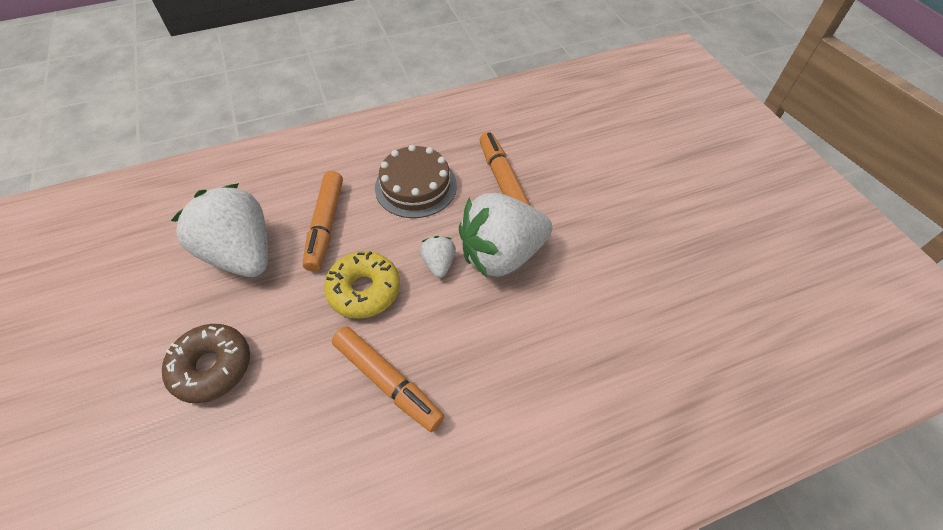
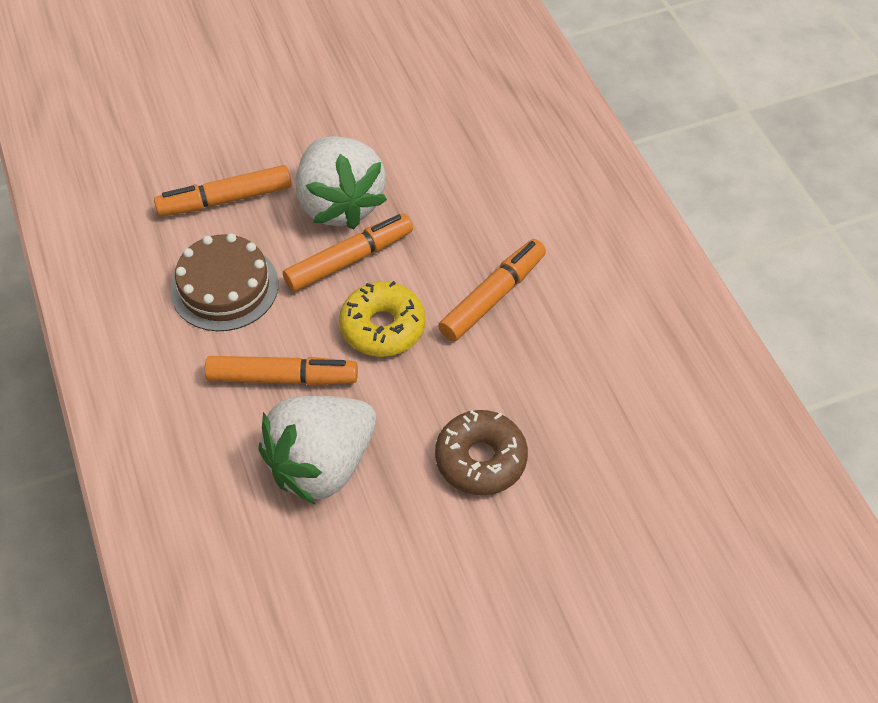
camera: 90 degrees left, 0 degrees up
white strawberry [420,236,456,278] -> orange marker [283,214,413,292]

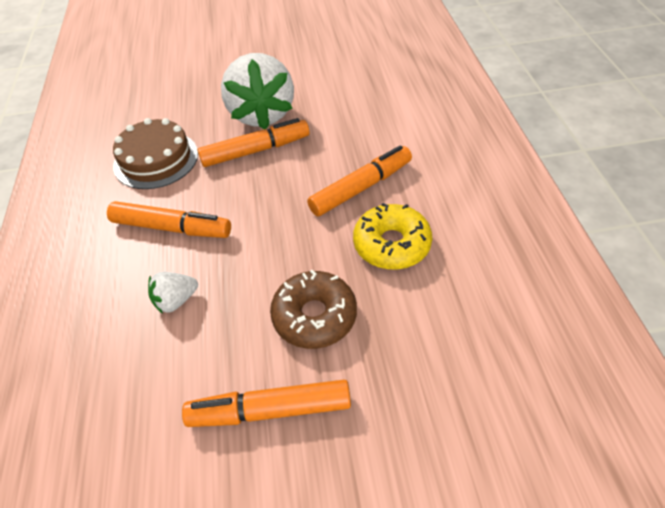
camera: 15 degrees right, 5 degrees down
orange marker [154,165,292,217] -> orange marker moved to [182,379,351,427]
white strawberry [258,396,376,505] -> white strawberry [148,272,198,314], size x0.44
yellow donut [339,281,426,357] -> yellow donut moved to [353,203,432,269]

